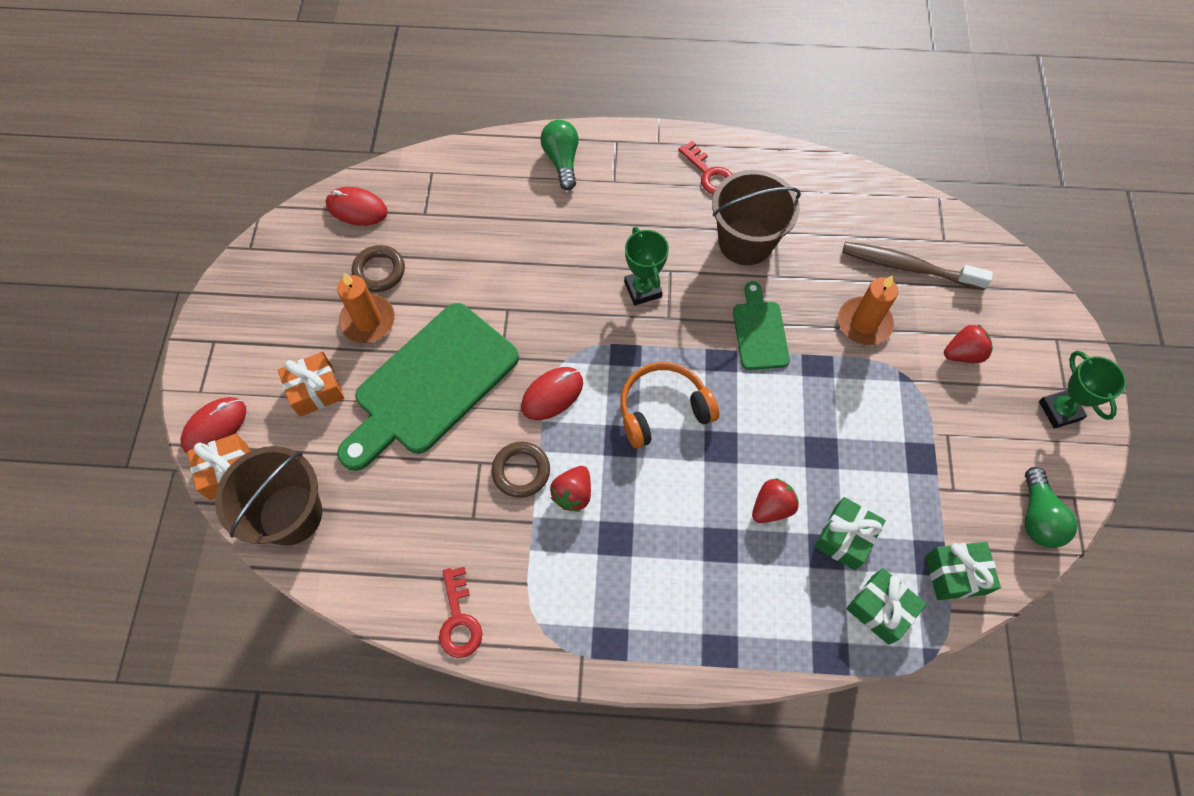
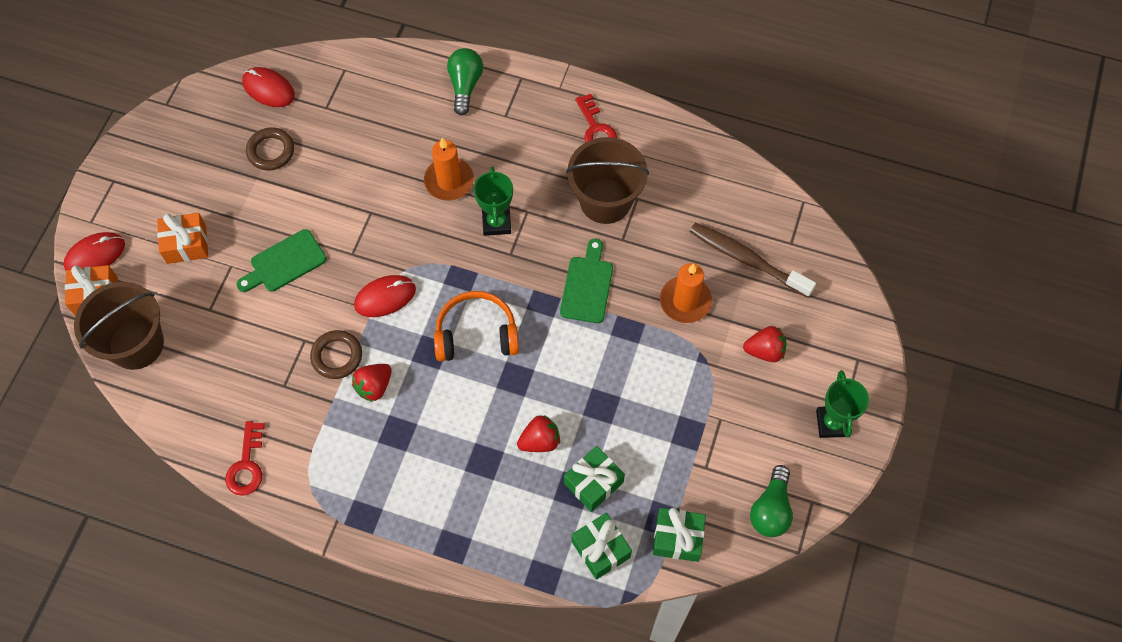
camera: 15 degrees right, 0 degrees up
orange candle [337,273,395,343] -> orange candle moved to [424,138,474,201]
green cutting board [337,303,519,471] -> green cutting board [237,229,326,292], size x0.50

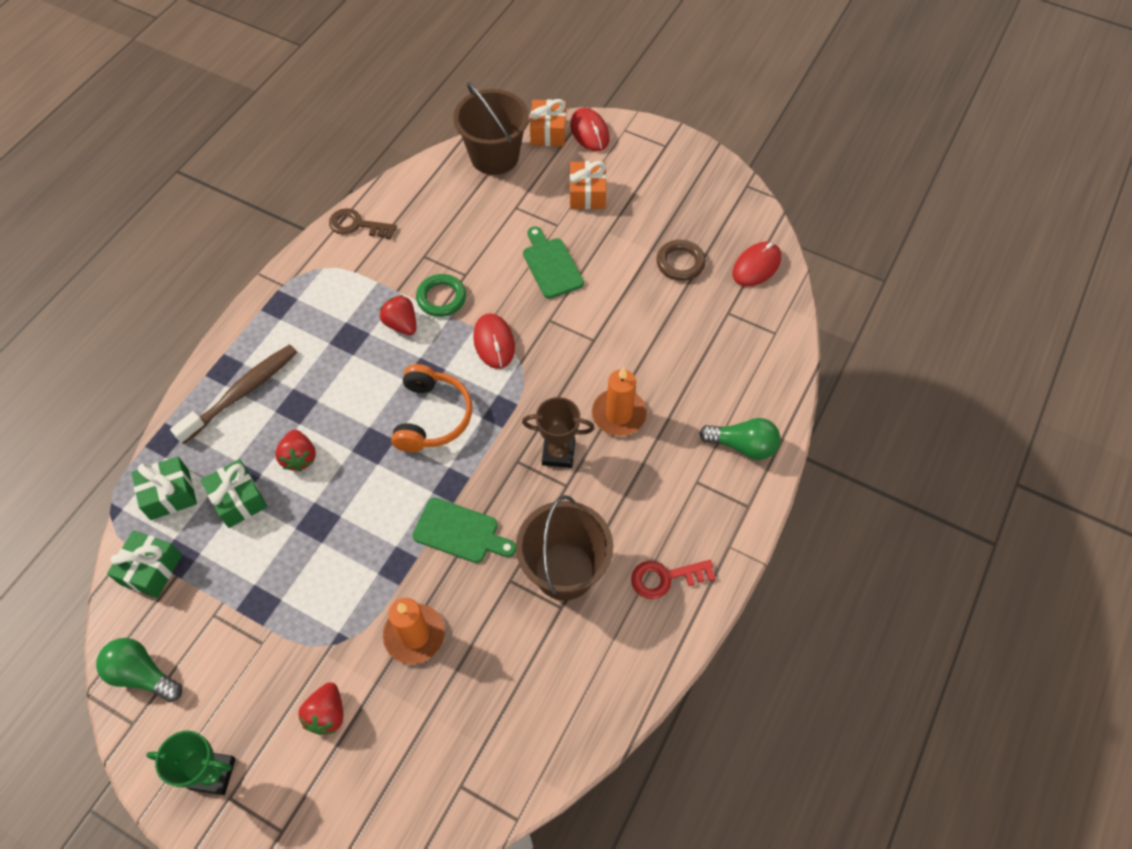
camera: 100 degrees right, 5 degrees down
red key [225,421,265,496] -> brown key [329,208,397,239]
brown ring [310,330,362,379] -> green ring [416,274,466,317]
green trophy [474,167,513,236] -> brown trophy [522,397,595,468]
brown toothbrush [690,223,816,298] -> brown toothbrush moved to [170,344,297,444]

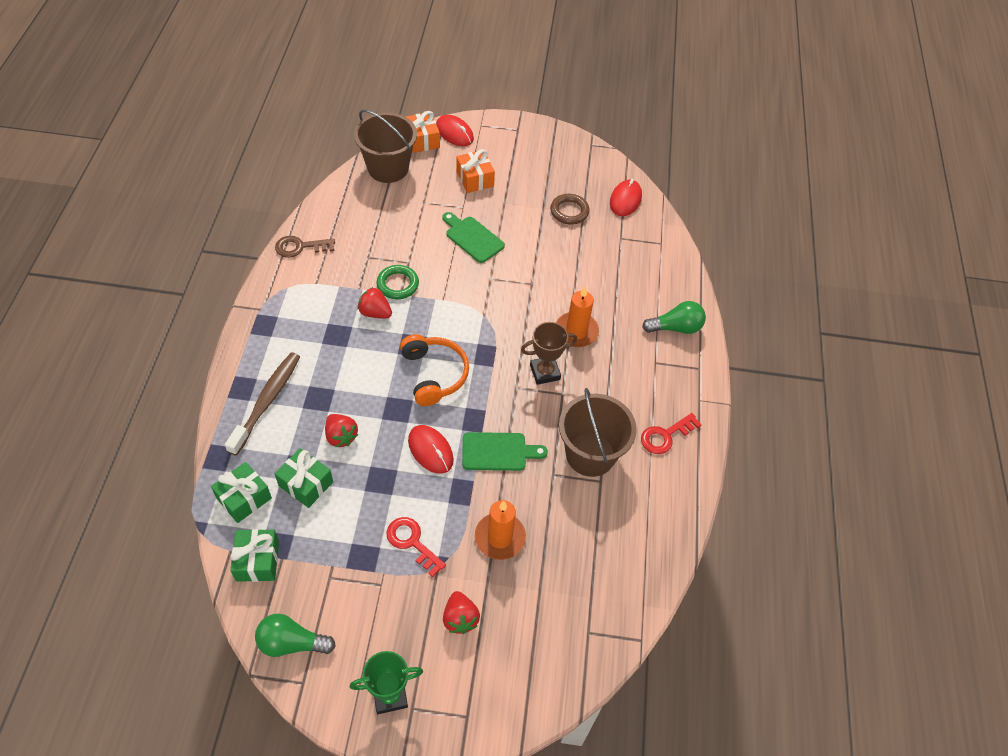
camera: 25 degrees left, 5 degrees down
red mouse [473,313,515,369] -> red mouse moved to [408,425,454,474]
none -> red key [386,517,446,577]

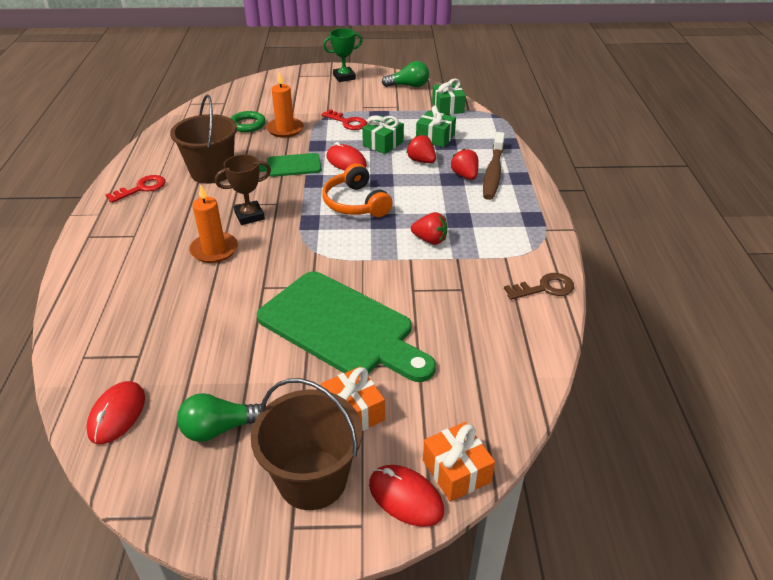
camera: 175 degrees right, 15 degrees down
green gift [211,462,272,523] -> green gift moved to [362,115,404,154]
brown bucket [354,110,417,183] -> brown bucket moved to [251,378,362,510]
green ring [377,265,419,299] -> green ring moved to [231,111,266,132]
green cutting board [442,212,505,263] -> green cutting board [257,271,436,382], size x1.99
red strawberry [443,591,480,634] -> red strawberry moved to [451,148,479,180]
brown ring [550,194,590,225] -> none
green light bulb [642,301,706,334] -> green light bulb moved to [177,393,262,442]

